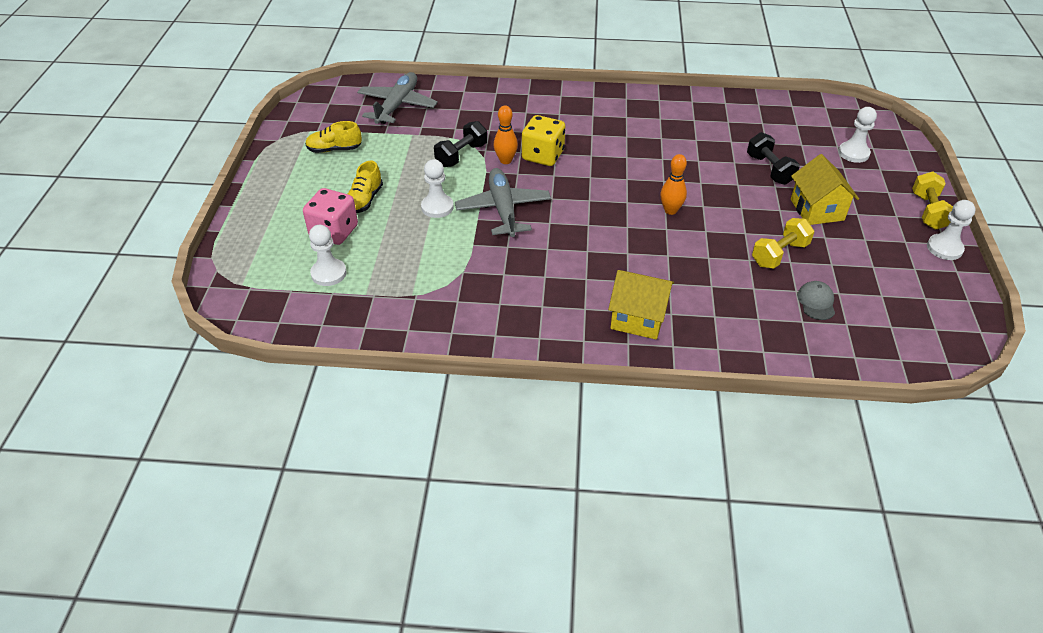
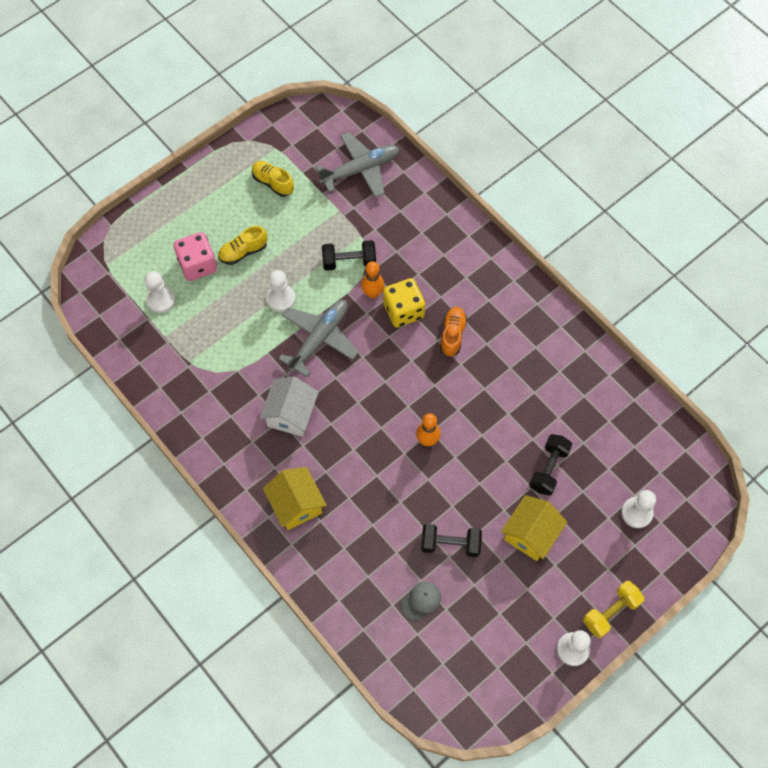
camera: 45 degrees right, 20 degrees up
yellow dumbbell [752,218,814,269] -> black dumbbell [421,524,482,557]
none -> white house [260,377,319,437]
none -> orange shoe [440,307,467,357]

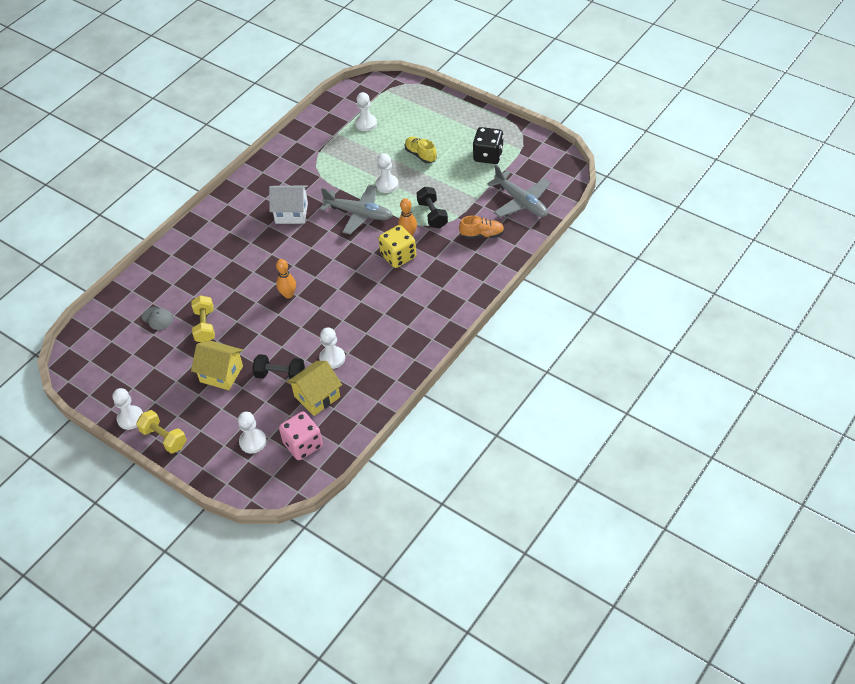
camera: 80 degrees right, 15 degrees down
pink dice [174,232,217,281] -> pink dice moved to [279,411,323,460]
yellow shoe [252,161,294,197] -> black dice [473,127,503,164]
yellow house [263,467,327,530] -> yellow house moved to [287,361,342,416]
black dumbbell [421,524,482,557] -> yellow dumbbell [191,295,215,342]
orange shoe [440,307,467,357] -> orange shoe moved to [459,216,504,239]
none -> white pawn [319,327,345,369]

